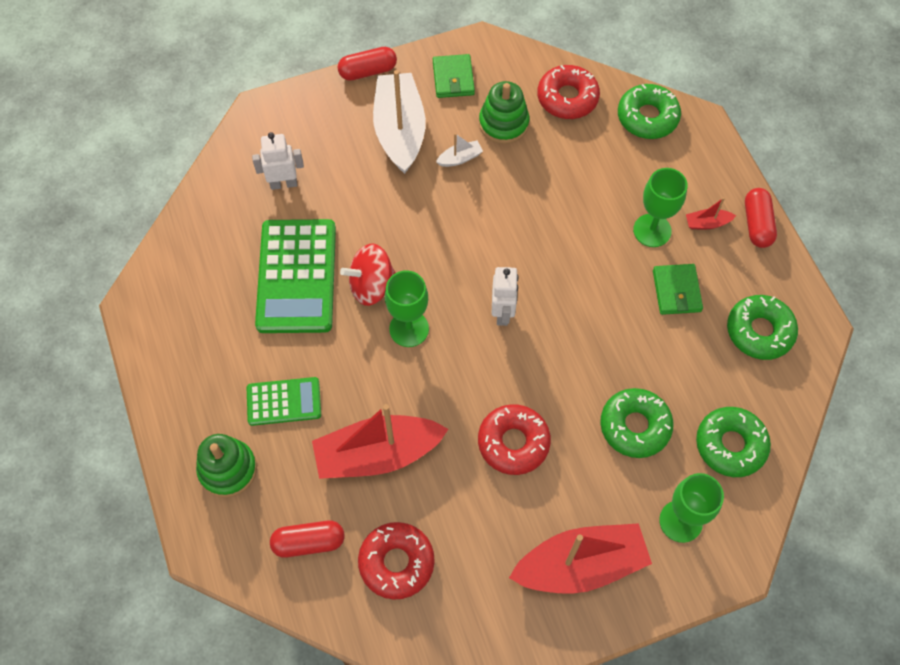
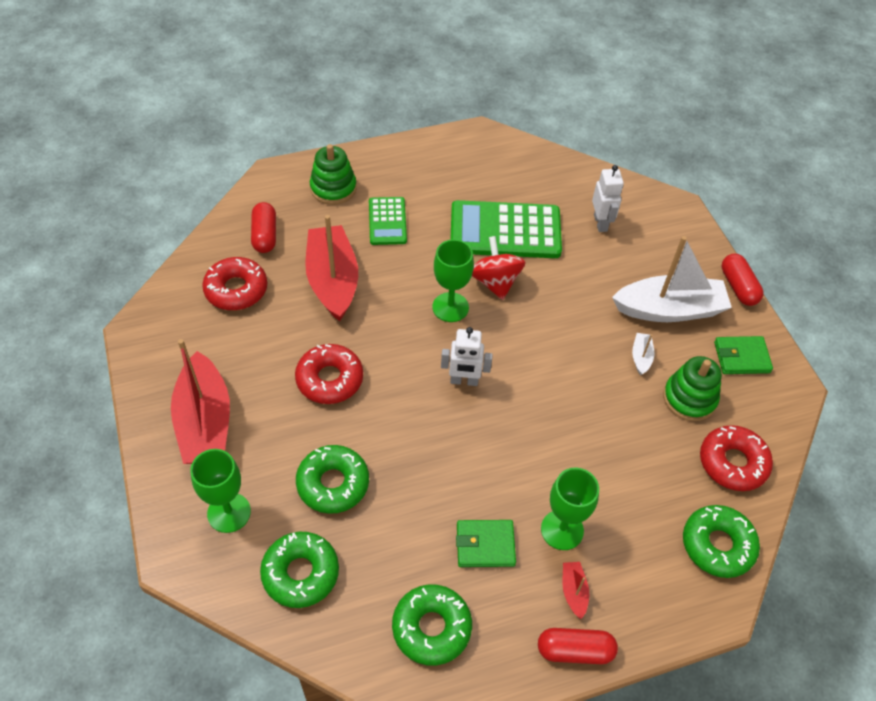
camera: 90 degrees right, 10 degrees down
white boat [436,133,483,167] -> white boat turned 150 degrees counterclockwise [632,333,654,376]

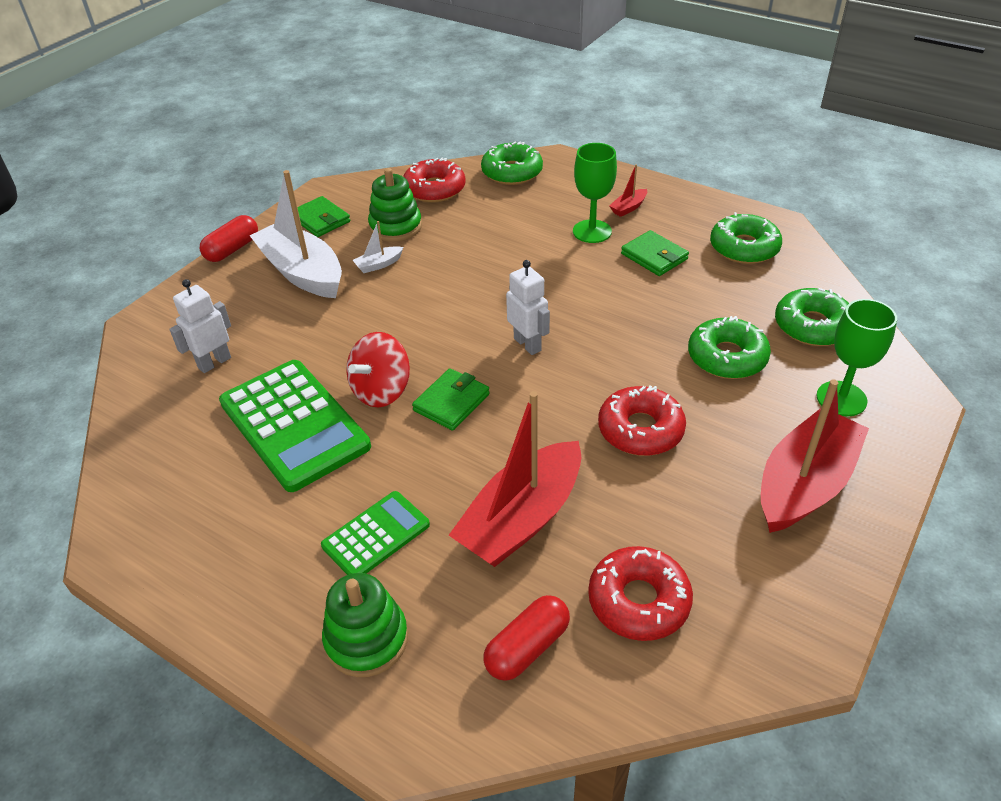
camera: 125 degrees left, 10 degrees down
green goblet [433,239,474,322] -> green wallet [412,368,490,431]
red capsule [538,628,618,664] -> none

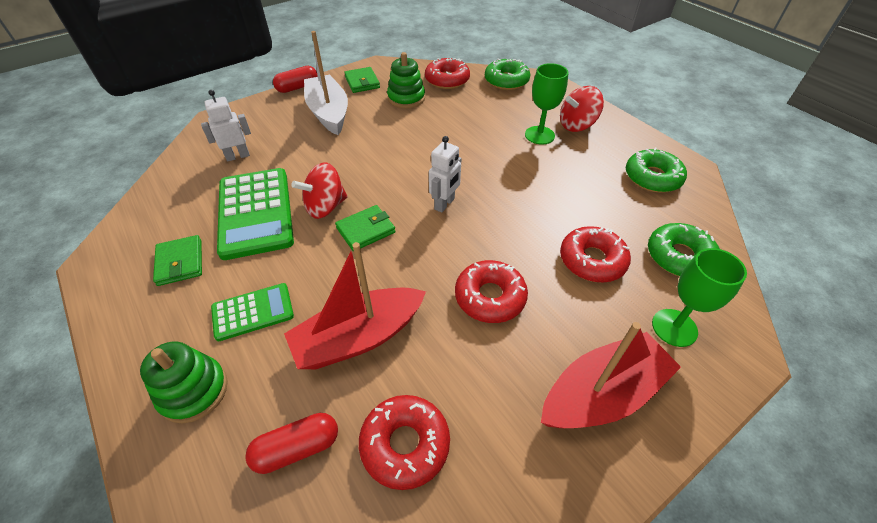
camera: 20 degrees right, 5 degrees up
white boat [353,221,403,273] -> none
white robot [506,260,550,355] -> white robot turned 45 degrees clockwise [429,136,462,213]
red boat [609,164,647,217] -> red spinning top [560,86,604,132]
green wallet [621,230,689,276] -> green wallet moved to [153,235,202,286]
green donut [688,316,771,379] -> red donut [560,226,631,283]

